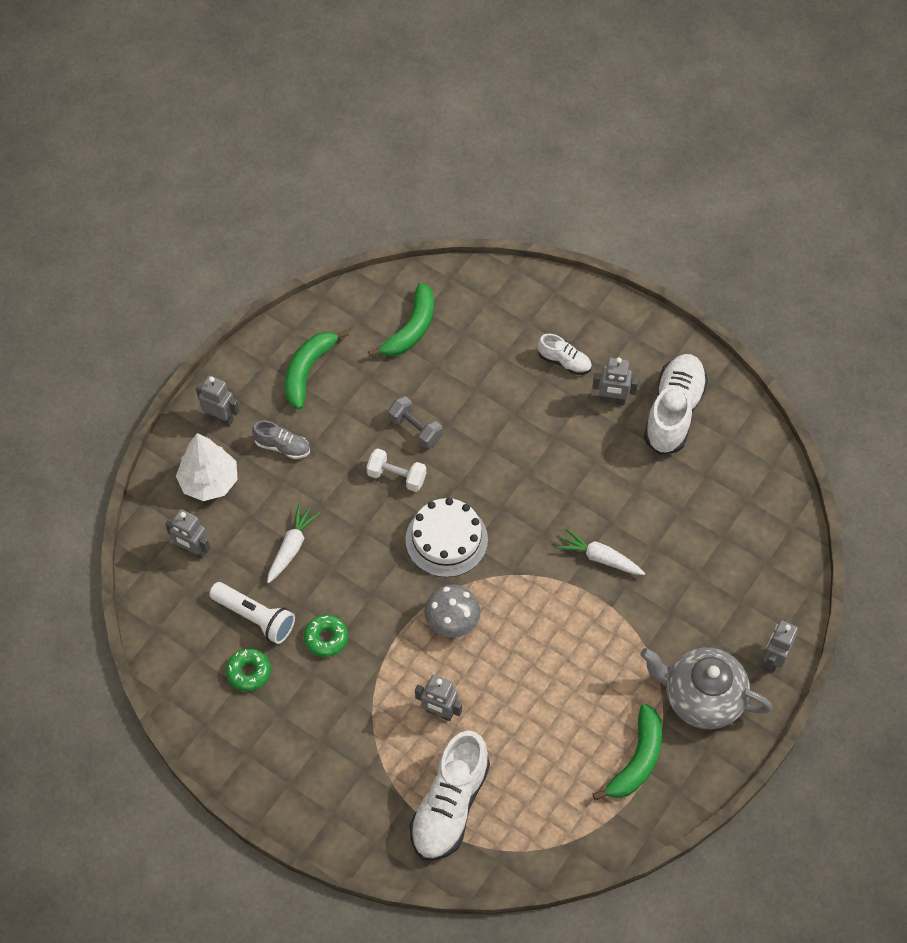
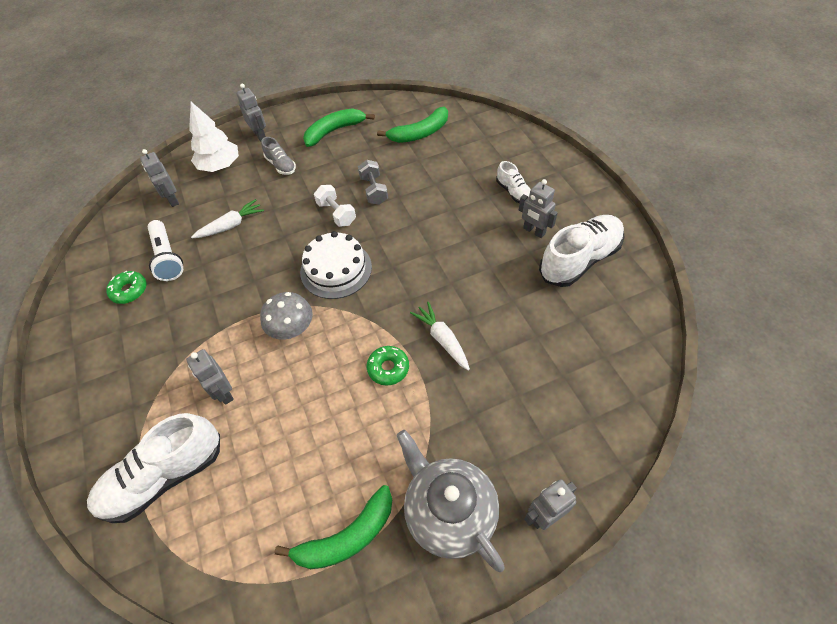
camera: 35 degrees right, 5 degrees down
green donut [304,615,348,657] -> green donut moved to [367,346,409,385]

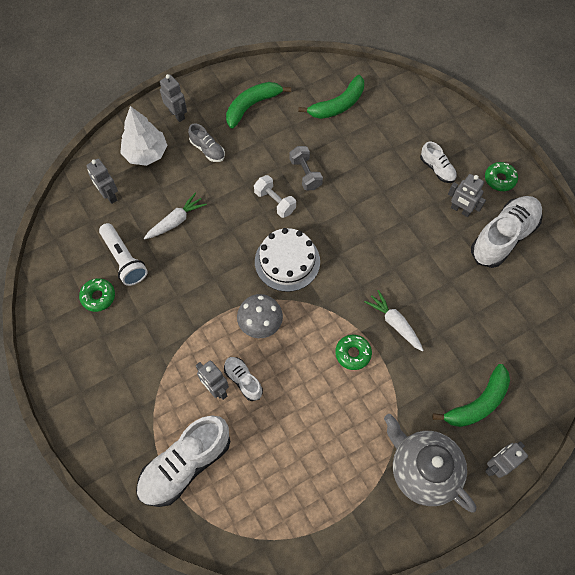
camera: 10 degrees left, 10 degrees up
green banana [274,485,392,569] -> green banana moved to [432,364,510,427]
none -> white shoe [224,357,263,401]
none -> green donut [485,162,518,191]

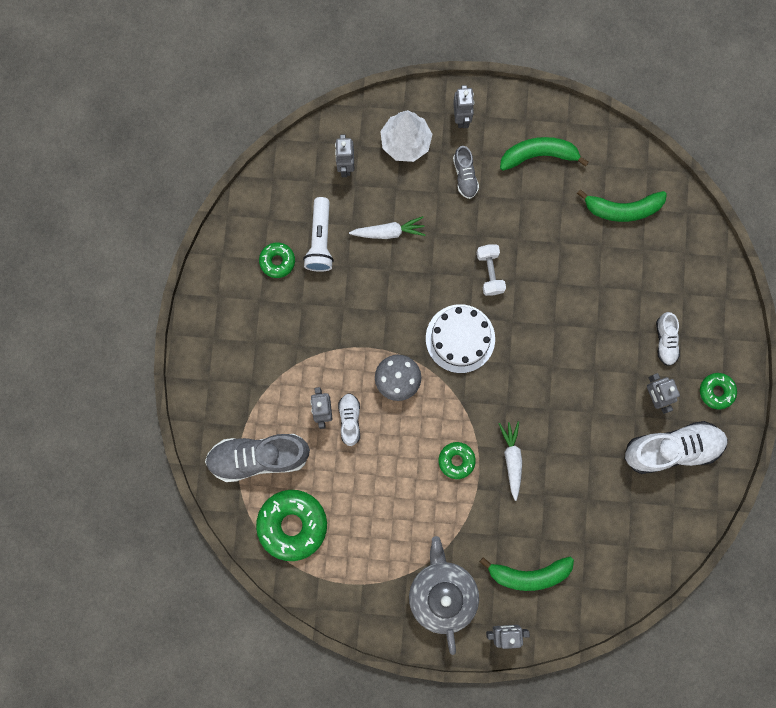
camera: 35 degrees right, 15 degrees up
white shoe [136,415,230,507] -> grey shoe [205,434,310,482]
grey dumbbell [290,146,323,190] -> none
none -> green donut [256,490,327,561]

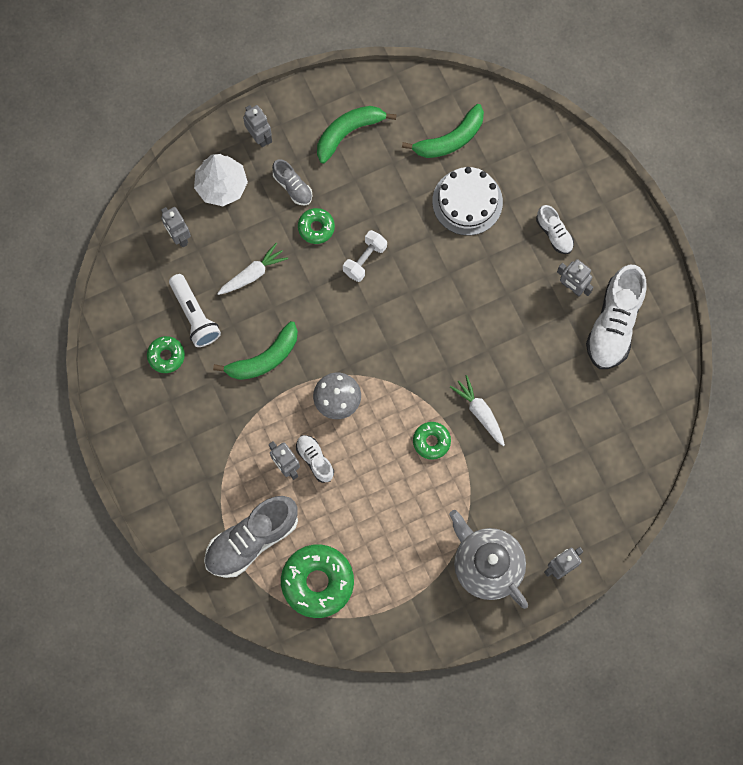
camera: 30 degrees left, 5 degrees down
white cake [426,304,495,373] -> white cake moved to [432,167,503,236]
white dumbbell [477,244,506,296] -> white dumbbell turned 75 degrees clockwise [343,230,387,282]
green banana [480,557,574,591] -> green banana moved to [213,321,298,380]
white shoe [624,421,728,474] -> white shoe turned 150 degrees clockwise [586,265,647,369]
green donut [700,373,737,409] -> green donut moved to [298,208,335,244]

